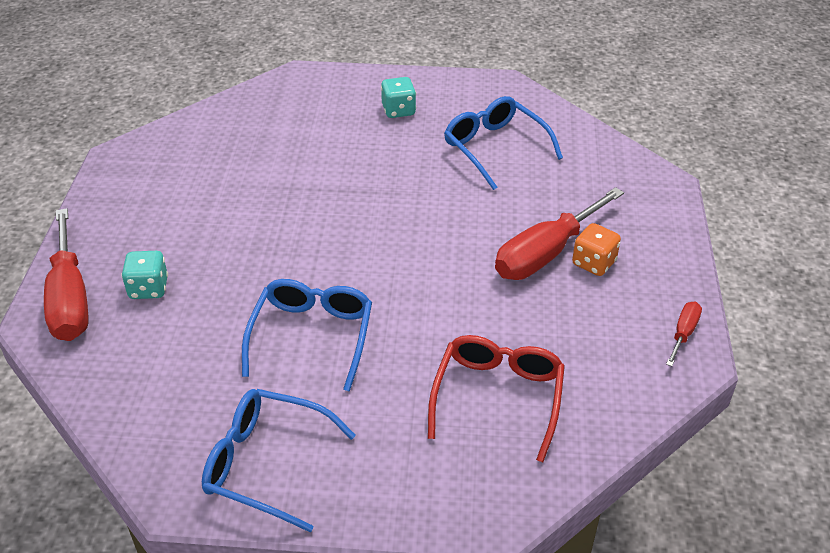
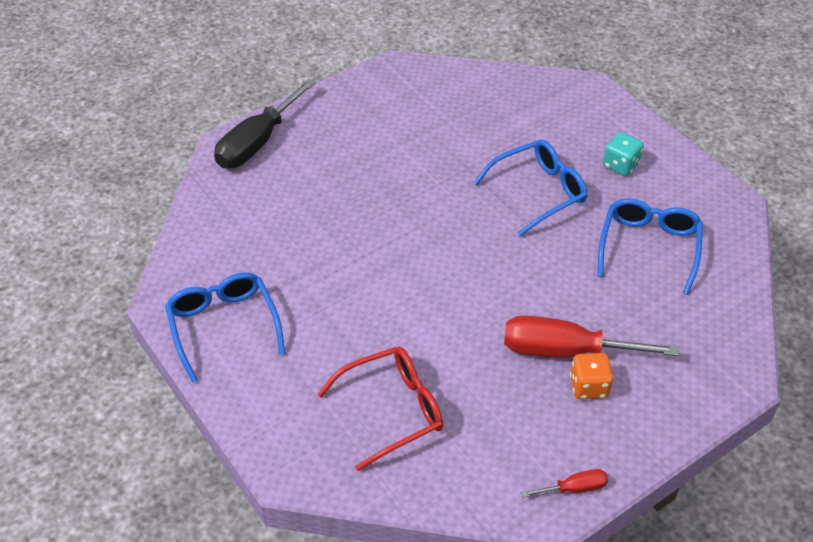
camera: 50 degrees right, 5 degrees up
red screwdriver [44,208,88,341] -> black screwdriver [214,79,316,168]
turquoise dice [121,251,168,299] -> none
blue glasses [242,279,372,392] -> blue glasses moved to [474,140,587,236]

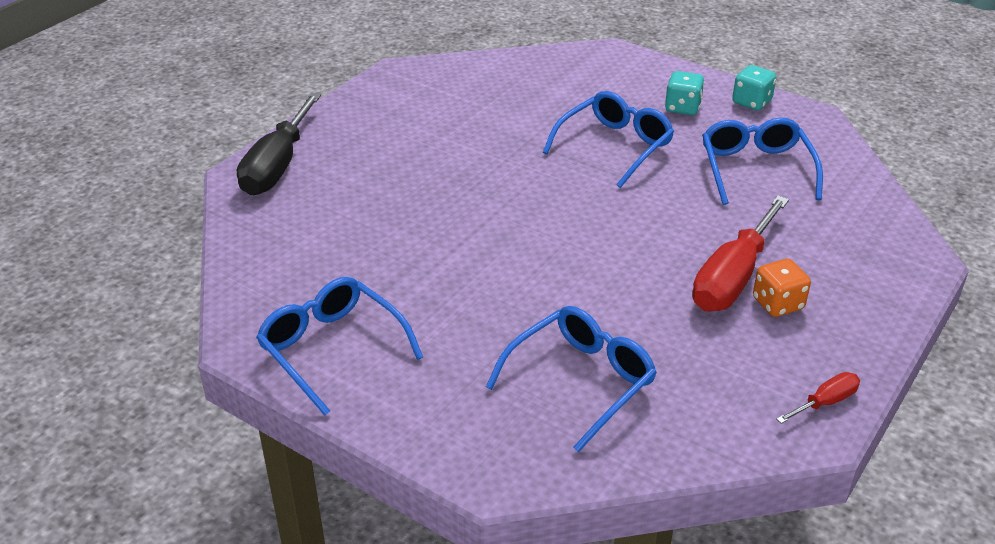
camera: 20 degrees left, 10 degrees down
red glasses [317,347,443,471] -> blue glasses [486,306,657,453]
red screwdriver [504,316,679,358] -> red screwdriver turned 45 degrees counterclockwise [692,195,789,311]
none -> turquoise dice [732,65,776,110]

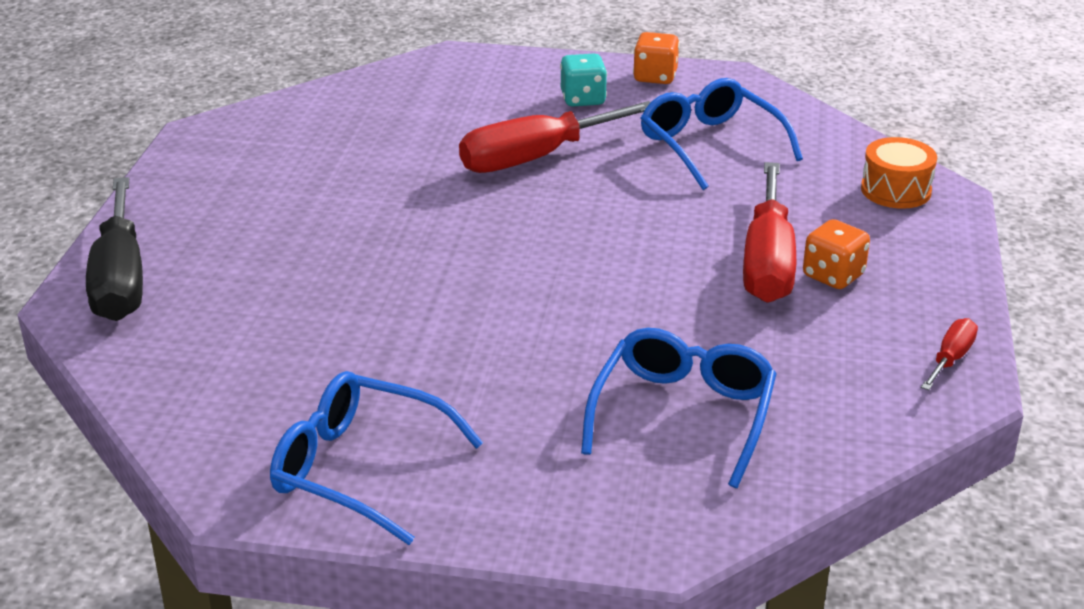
camera: 25 degrees left, 5 degrees down
blue glasses [543,91,674,188] -> red screwdriver [459,101,651,173]
turquoise dice [732,65,776,110] -> orange dice [633,32,680,84]
none -> orange drum [861,137,937,209]

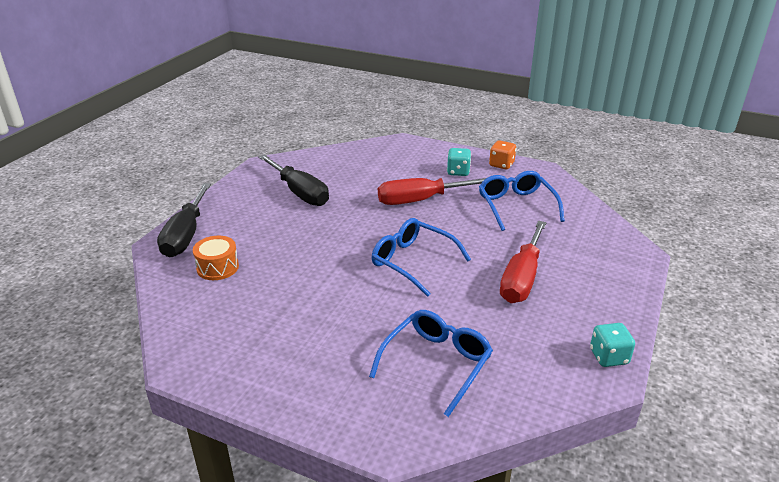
camera: 15 degrees right, 0 degrees up
blue glasses [270,371,483,545] -> blue glasses moved to [372,218,471,297]
orange dice [803,219,870,289] -> none
orange drum [861,137,937,209] -> orange drum moved to [193,236,239,280]
red screwdriver [921,318,978,390] -> turquoise dice [590,323,635,367]
none -> black screwdriver [258,154,329,206]

